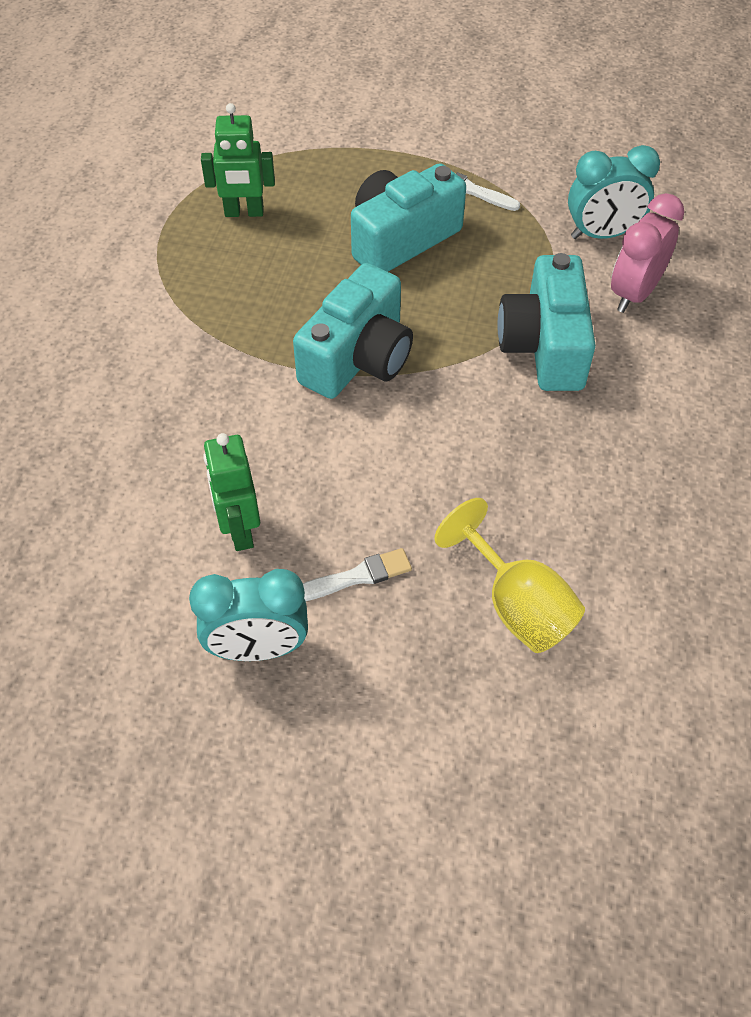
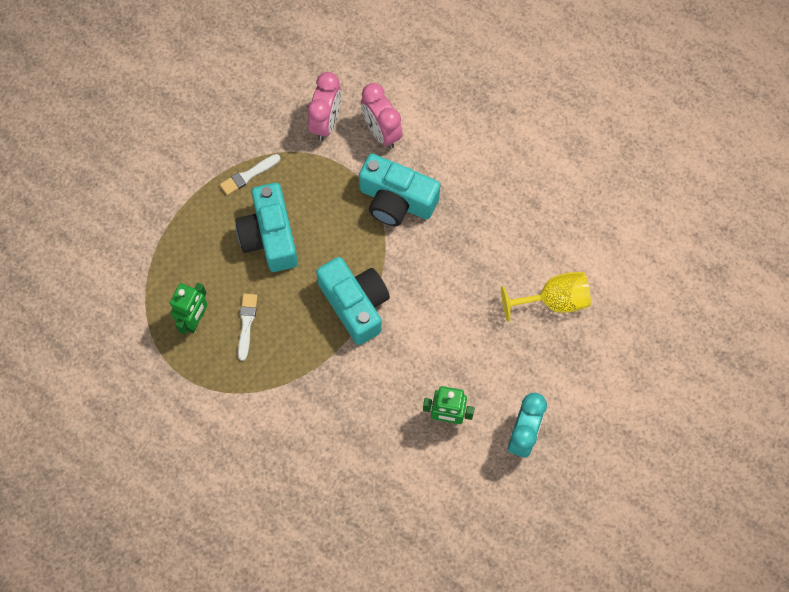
camera: 65 degrees left, 15 degrees up
white brush [303,548,412,601] -> white brush moved to [238,294,258,361]
turquoise clock [568,145,660,239] -> pink clock [307,72,342,141]

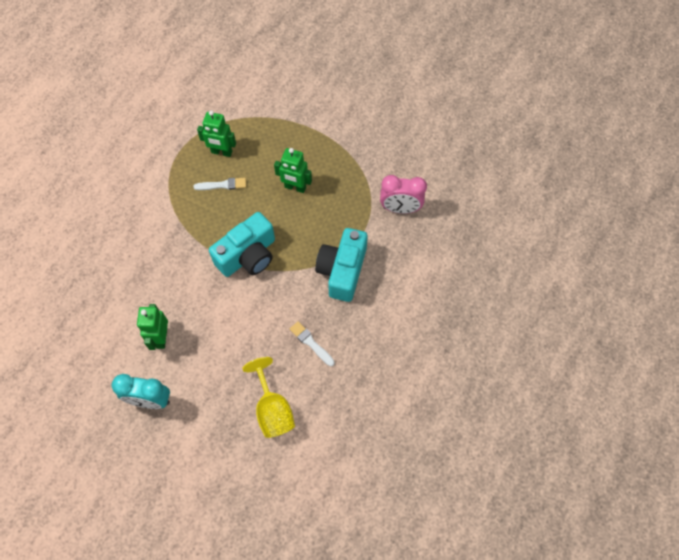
camera: 80 degrees right, 5 degrees down
white brush [220,154,280,195] -> white brush moved to [290,321,335,366]
turquoise camera [235,183,298,272] -> green robot [274,148,312,193]
pink clock [361,83,403,149] -> none

